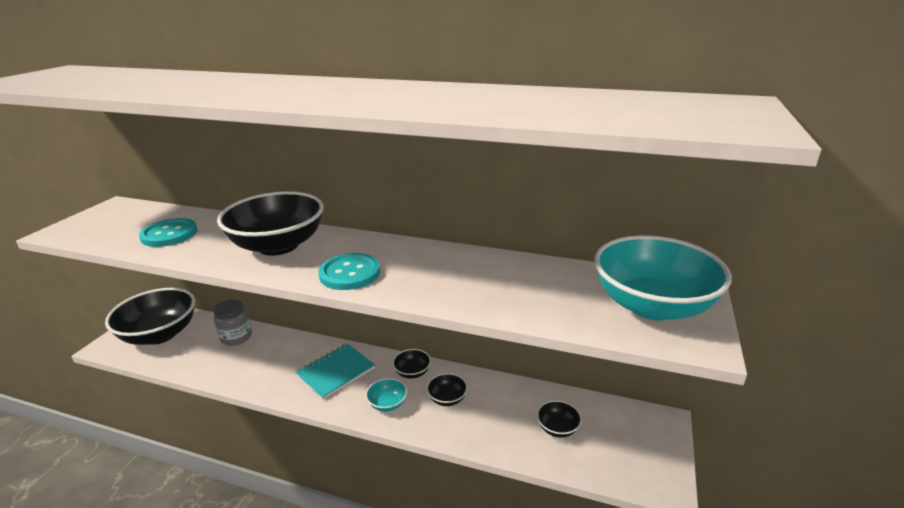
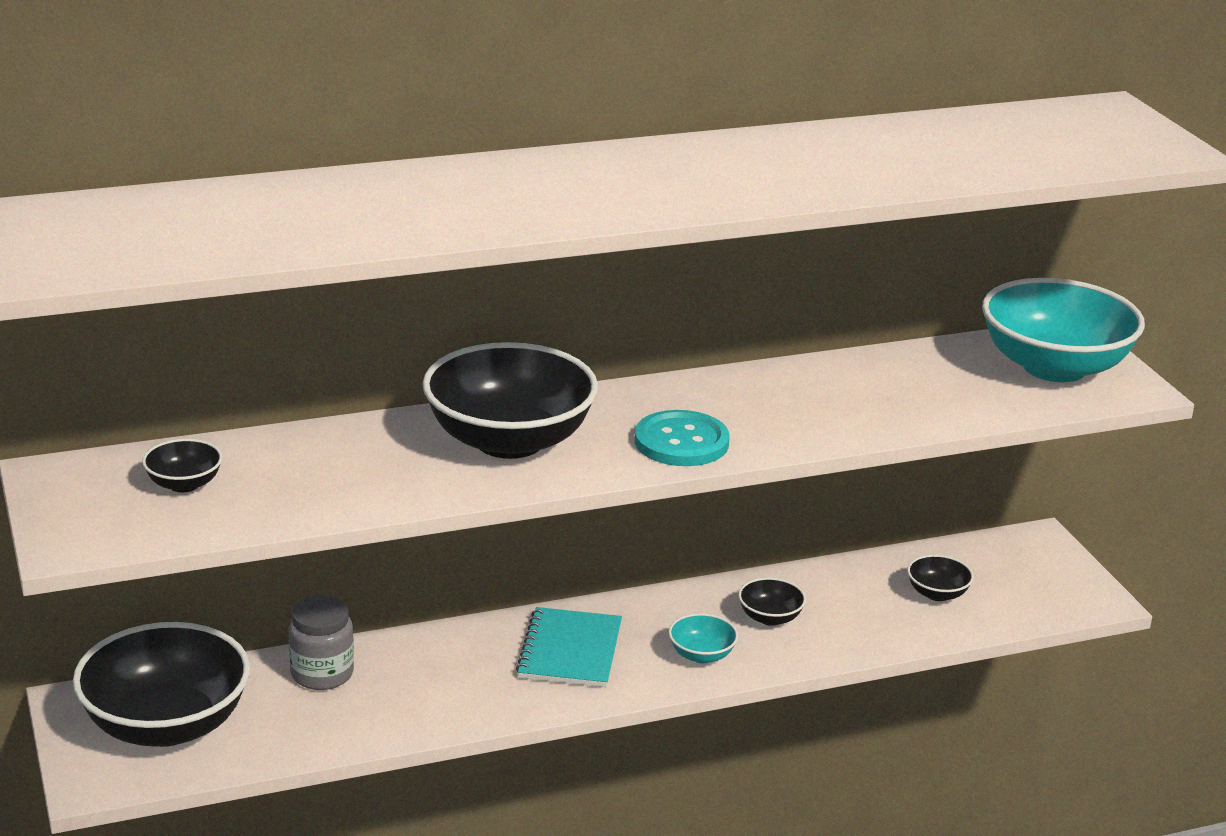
camera: 40 degrees left, 0 degrees up
turquoise button [139,218,197,247] -> none
black bowl [392,349,431,379] -> black bowl moved to [142,439,222,492]

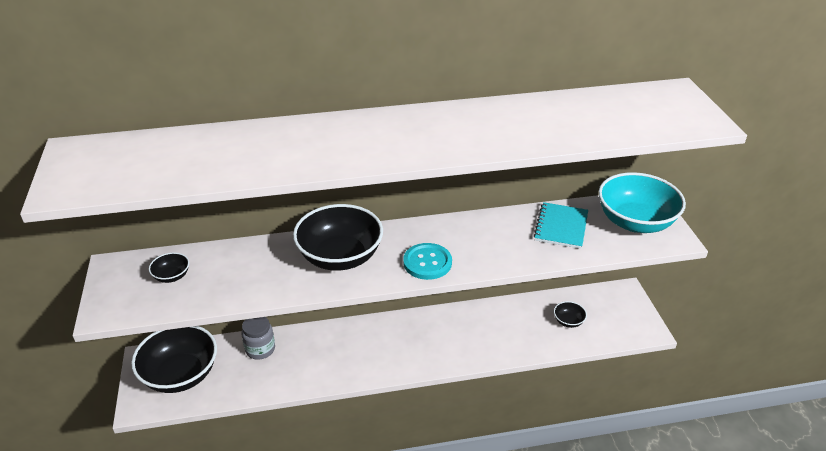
camera: 10 degrees right, 10 degrees up
turquoise notebook [516,607,622,687] -> turquoise notebook moved to [534,202,588,249]
turquoise bowl [669,613,738,663] -> none
black bowl [738,577,806,626] -> none

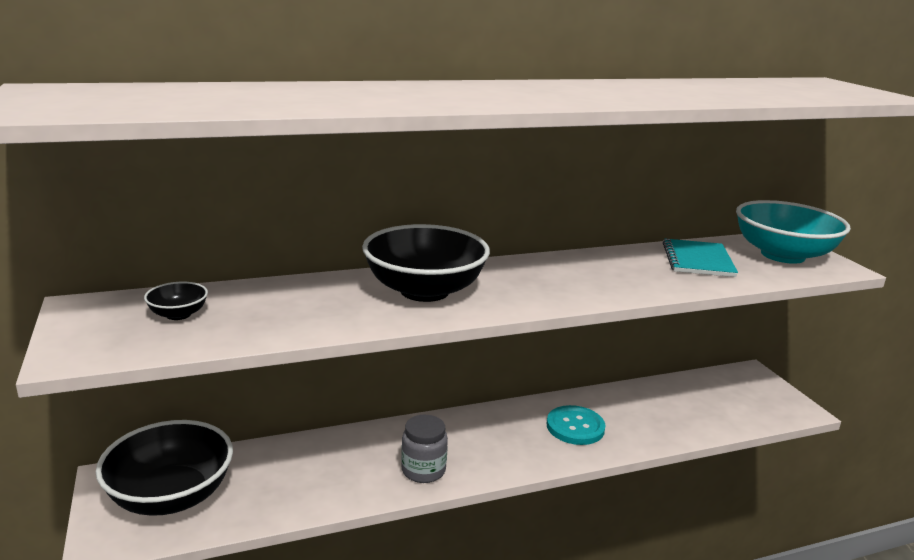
camera: 10 degrees left, 15 degrees down
grey jar [241,317,275,360] -> grey jar moved to [401,415,448,483]
turquoise button [403,243,452,280] -> turquoise button moved to [546,405,606,445]
black bowl [554,301,587,328] -> none

